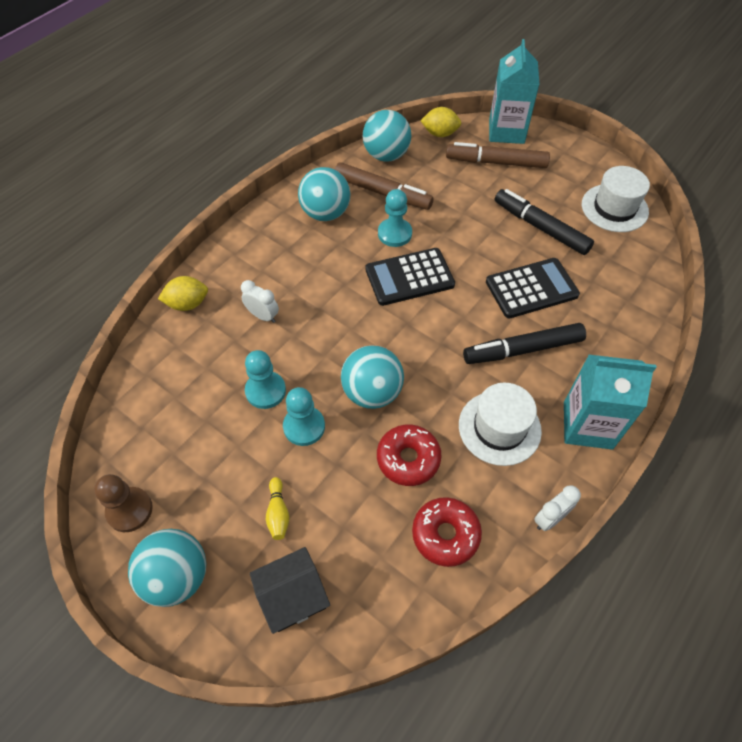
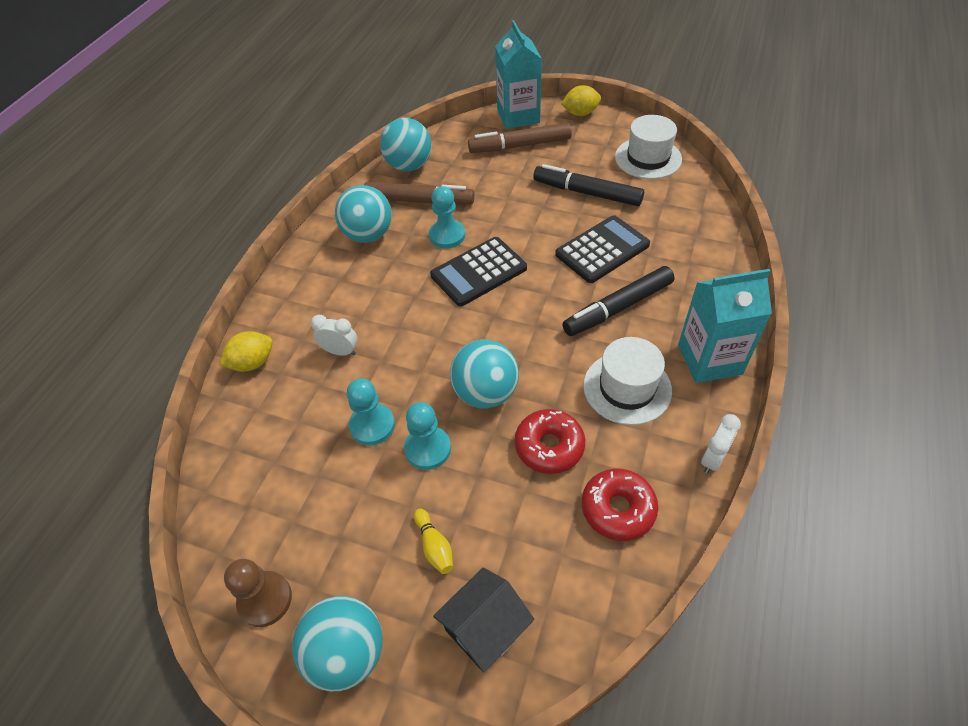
camera: 15 degrees left, 5 degrees down
yellow lemon [420,107,461,137] -> yellow lemon moved to [561,85,601,116]

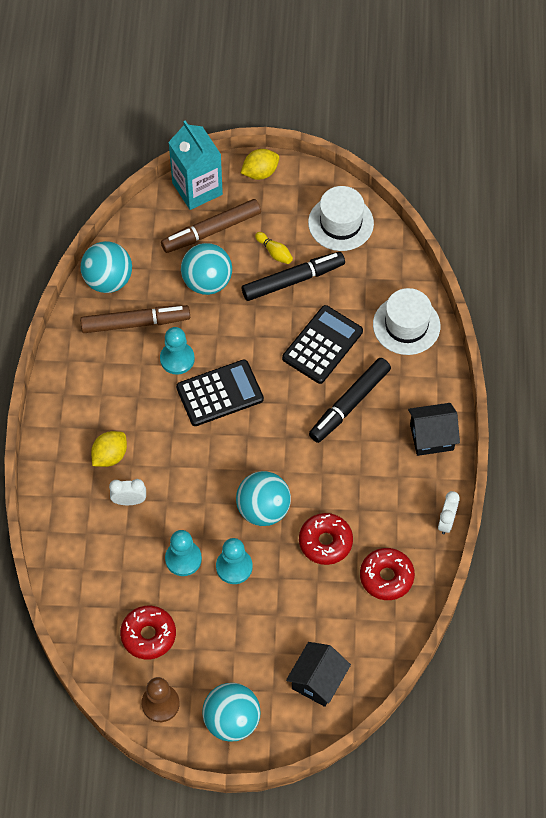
camera: 20 degrees left, 10 degrees up
yellow lemon [219,331,273,372] -> yellow lemon moved to [91,431,127,467]
turquoise ball [335,185,392,242] -> turquoise ball moved to [181,243,232,295]
yellow bowling pin [414,509,453,574] -> yellow bowling pin moved to [255,232,293,264]
black calculator [430,237,527,307] -> black calculator turned 150 degrees counterclockwise [176,360,264,426]
black marker [533,164,644,206] -> black marker turned 150 degrees clockwise [242,252,345,301]
white hat [583,337,672,425] -> white hat moved to [373,288,440,355]
turquoise carton [678,269,772,383] -> black house [408,403,460,456]
none -> red donut [120,606,176,659]

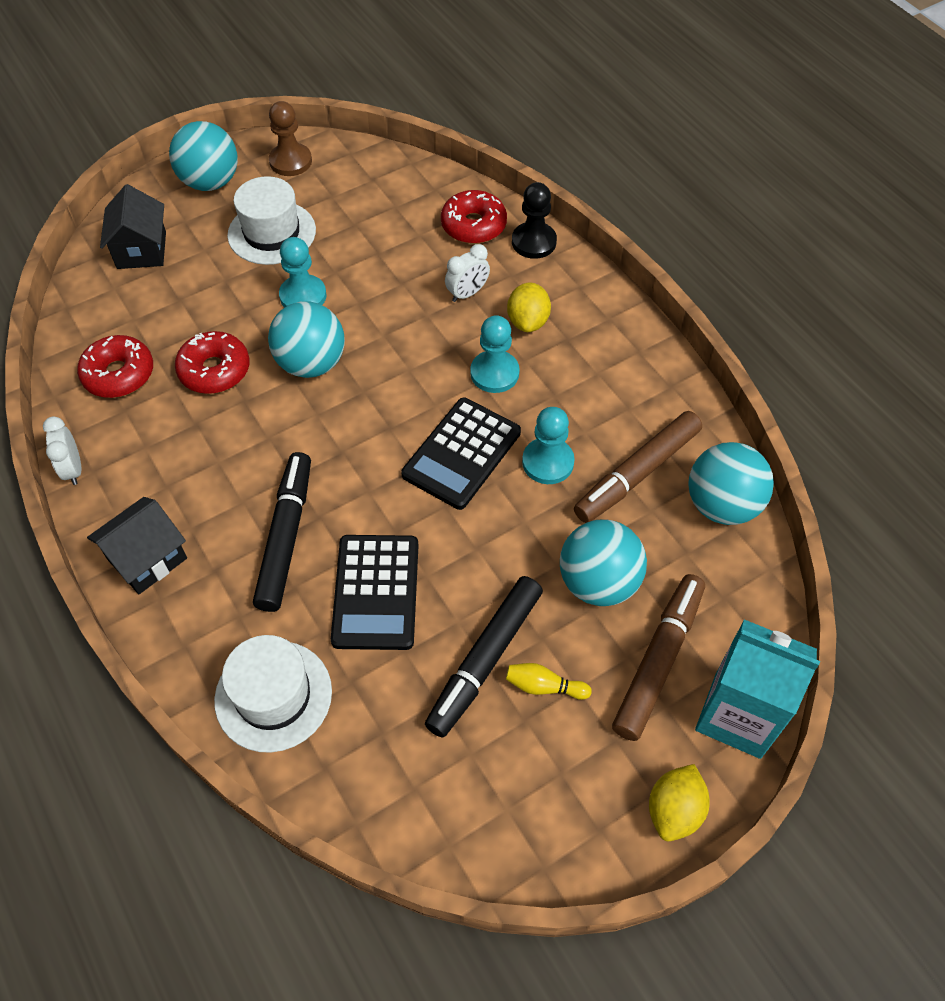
camera: 145 degrees right, 5 degrees down
red donut [120,606,176,659] -> red donut moved to [441,190,507,244]
turquoise pawn [165,530,202,576] -> turquoise pawn moved to [470,315,520,393]
white hat [308,186,374,251] -> white hat moved to [227,176,316,265]
none -> black pawn [512,182,557,259]

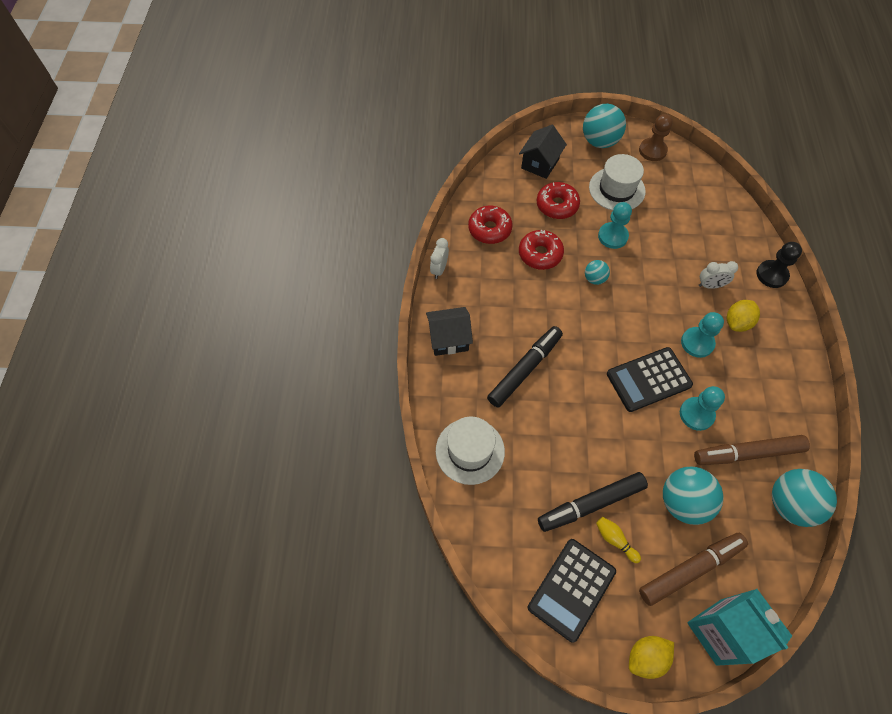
camera: 35 degrees right, 5 degrees up
turquoise ball [268,301,345,378] -> turquoise ball [585,260,610,285], size x0.52
black calculator [331,535,419,650] -> black calculator moved to [528,539,616,642]
red donut [441,190,507,244] -> red donut moved to [537,182,580,219]

